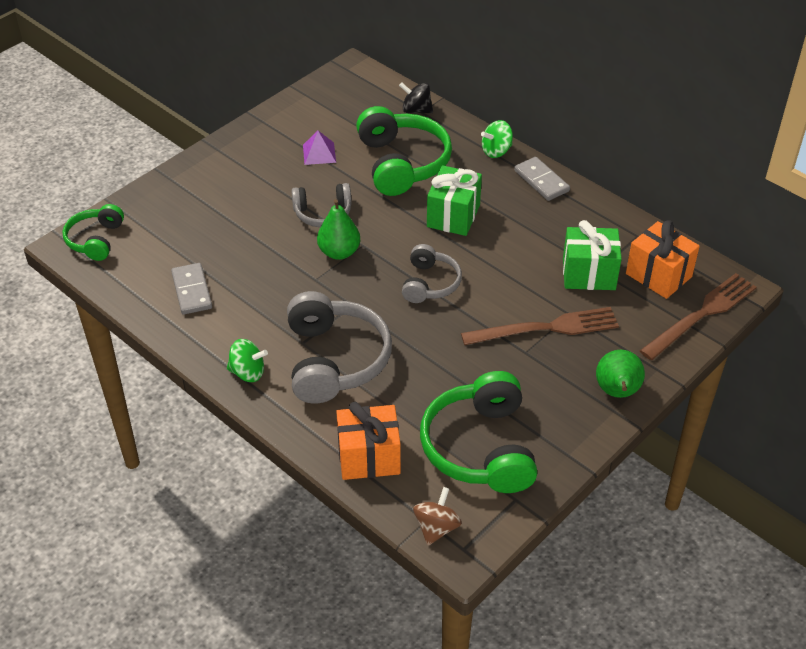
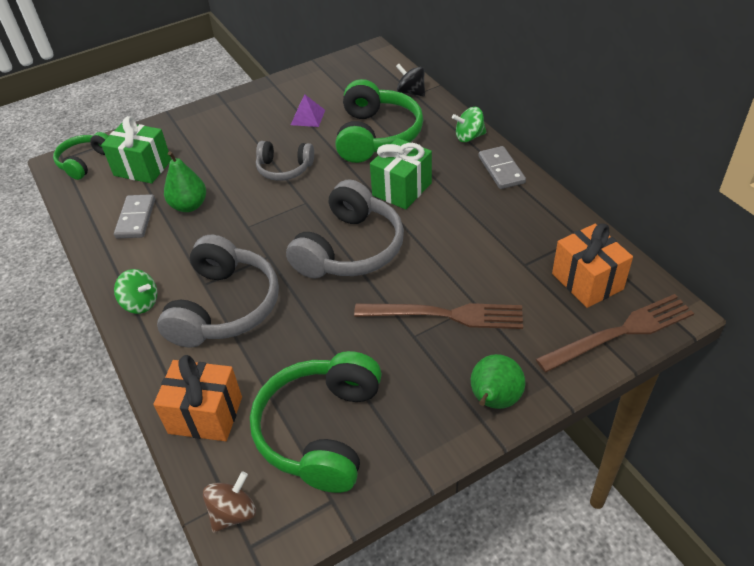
camera: 20 degrees right, 0 degrees up
green pear [317,199,360,260] -> green pear moved to [164,151,206,212]
grey headphones [402,244,462,303] -> grey headphones [286,180,404,278], size x1.73
green gift [563,220,622,290] -> green gift moved to [101,116,171,184]

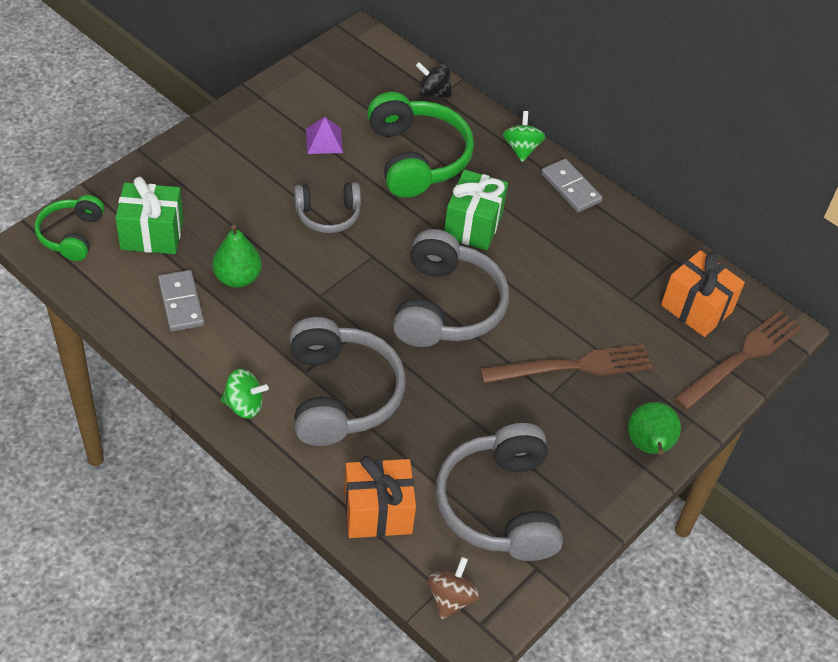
camera: 25 degrees left, 5 degrees up
green headphones [250,351,382,493] -> grey headphones [436,423,563,561]
green spinning top [452,107,486,142] -> green spinning top turned 120 degrees clockwise [503,111,546,162]

